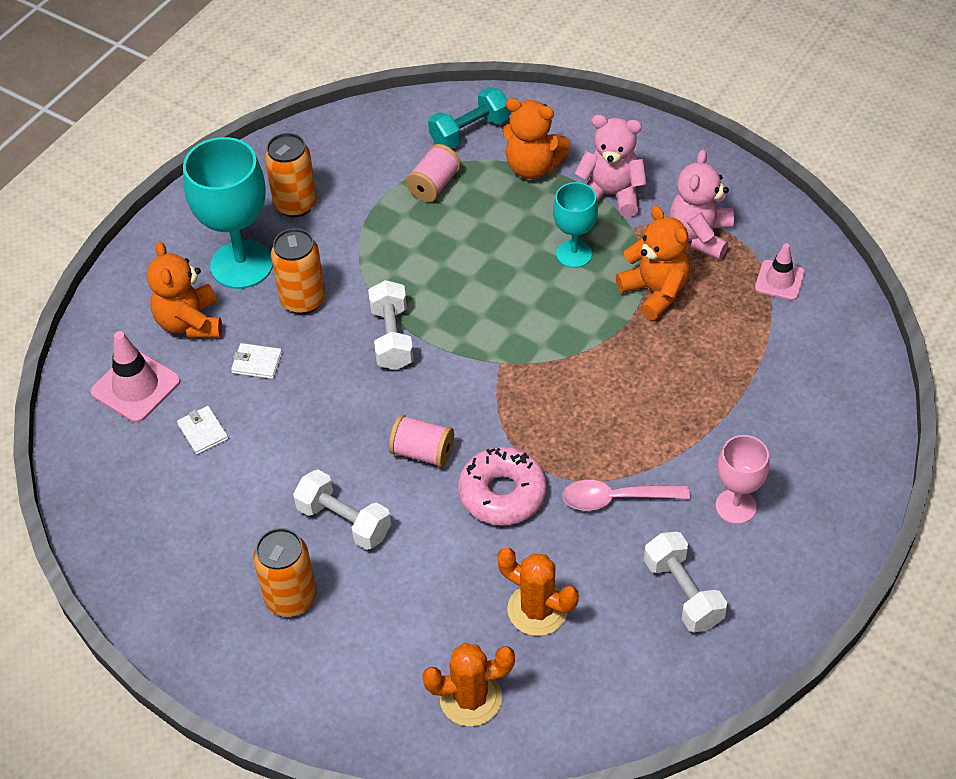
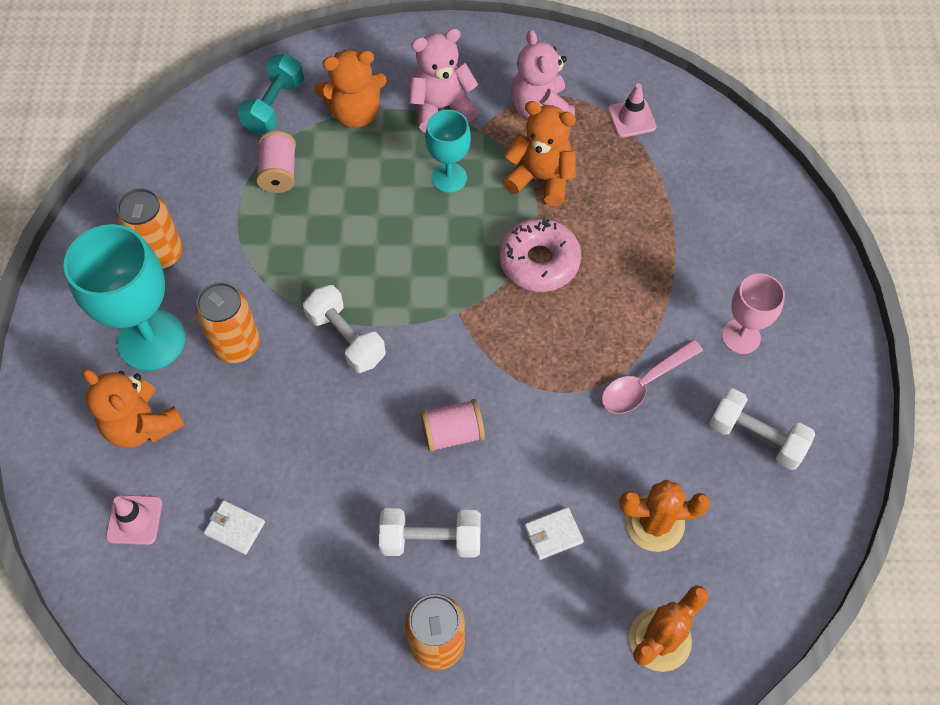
camera: 35 degrees left, 10 degrees up
pink traffic cone [90,331,181,423] -> pink traffic cone [106,495,162,545], size x0.66
white wallet [231,343,282,379] -> white wallet moved to [524,507,584,560]
pink donut [458,447,547,525] -> pink donut moved to [499,218,581,292]

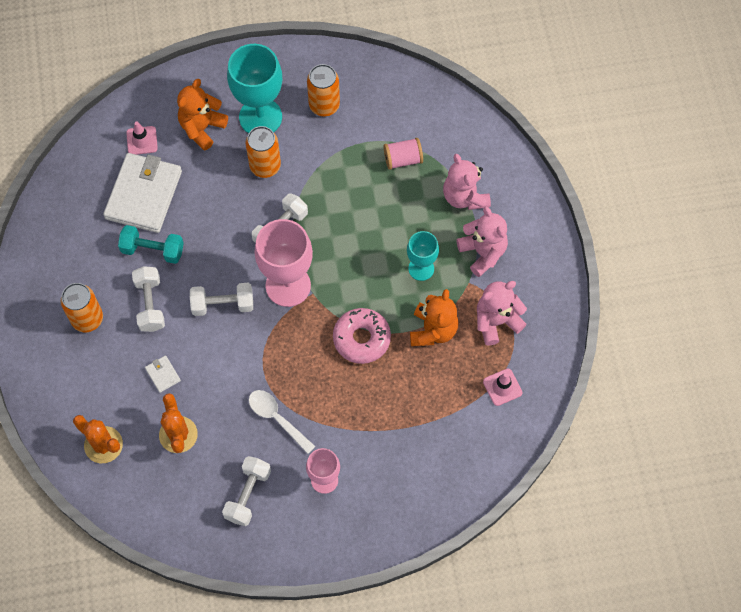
camera: 80 degrees right, 5 degrees up
white wallet [204,500,265,555] -> white wallet [103,153,182,233], size x2.49
turquoise dumbbell [238,54,304,134] -> turquoise dumbbell moved to [118,225,184,264]
orange teddy bear [315,50,387,128] -> pink teddy bear [443,154,491,210]
pink spool [420,399,485,452] -> white dumbbell [190,283,253,316]
pink spoon [602,340,703,414] -> white spoon [249,390,316,454]
none -> pink goblet [254,219,313,307]

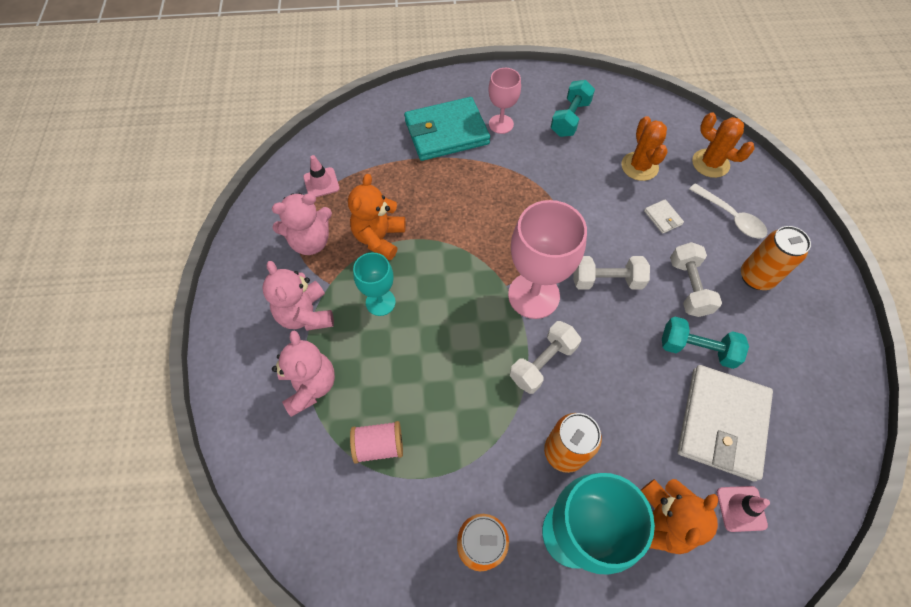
camera: 175 degrees left, 5 degrees down
white dumbbell [222,456,271,526] -> turquoise dumbbell [551,80,595,137]
white spoon [249,390,316,454] -> white spoon moved to [689,183,767,239]
pink donut [333,308,391,364] -> none
none -> turquoise wallet [404,97,490,161]

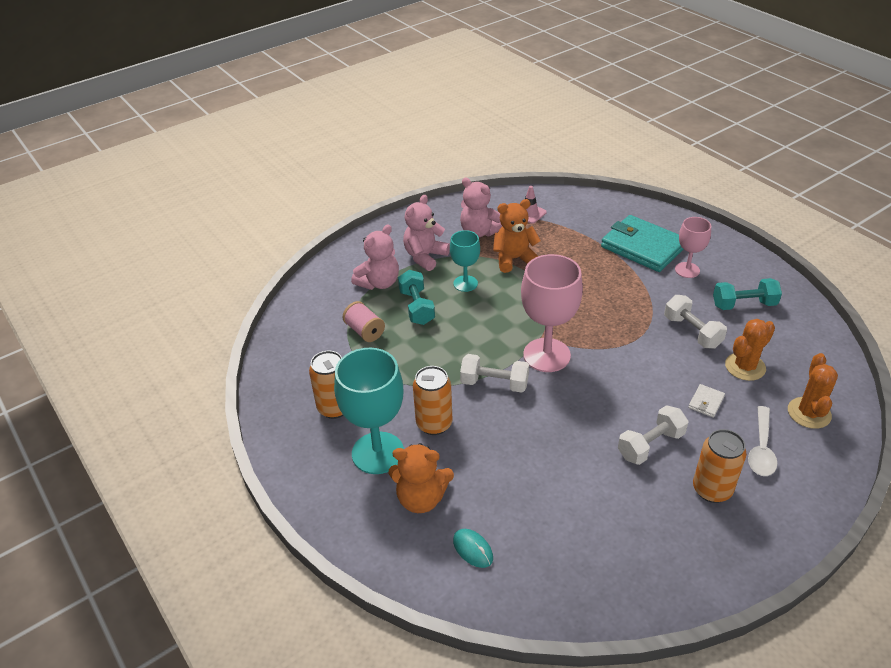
camera: 60 degrees right, 20 degrees down
white dumbbell [573,256,650,290] -> white dumbbell moved to [664,295,727,348]
turquoise dumbbell [662,317,749,369] -> turquoise dumbbell moved to [398,270,435,325]
white wallet [678,365,773,481] -> none
pink traffic cone [717,486,770,532] -> turquoise mouse [453,529,493,568]

